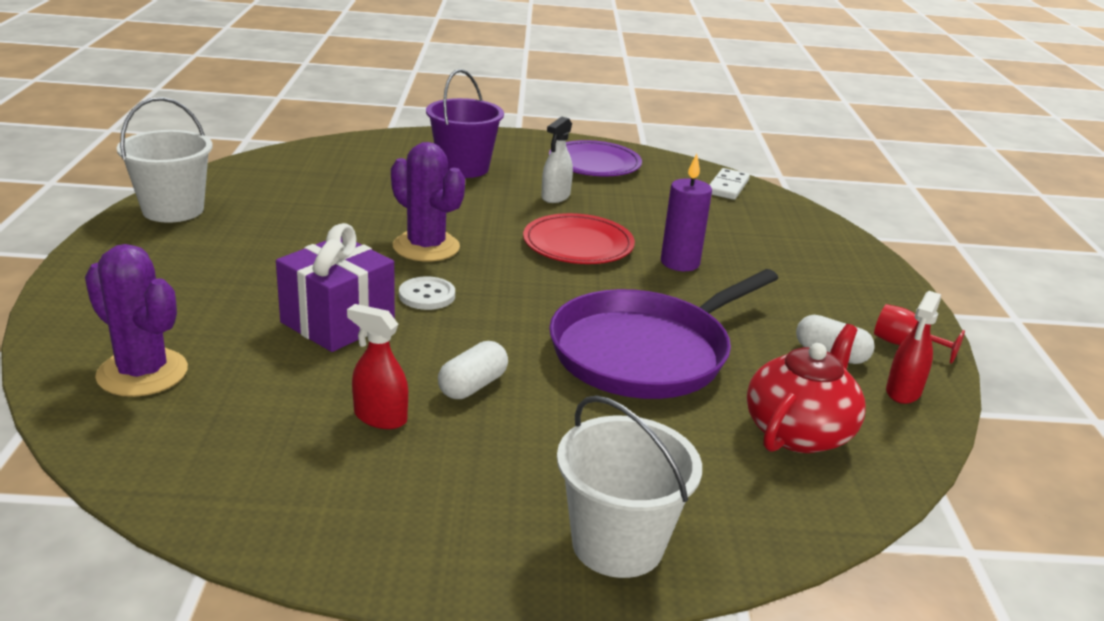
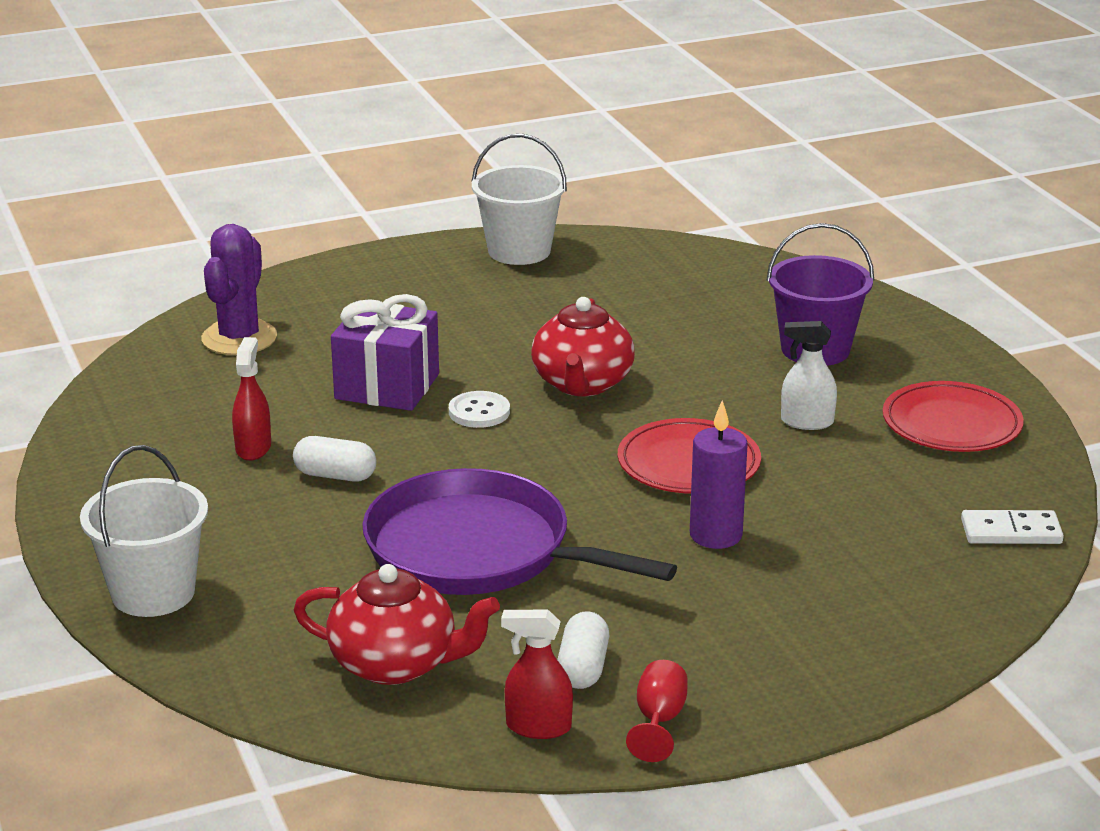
camera: 70 degrees right, 0 degrees up
purple cactus [391,142,465,262] -> red teapot [531,297,635,396]
purple plate [549,140,642,176] -> red plate [883,381,1024,452]

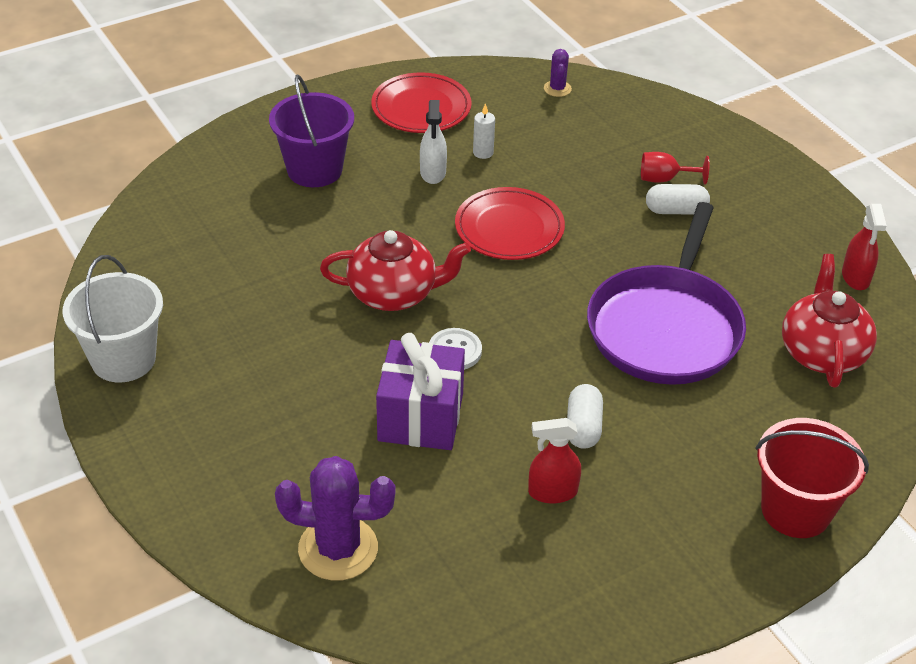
camera: 100 degrees left, 15 degrees up
white bucket [80,445,208,617] -> red bucket [755,418,869,538]
white capsule [557,611,609,689] -> white capsule moved to [646,184,710,215]
red goblet [626,660,687,762] -> red goblet moved to [641,152,709,184]
purple candle [690,400,748,549] -> none
white domino [961,510,1064,544] -> purple cactus [544,49,572,97]
none -> white candle [473,103,495,159]

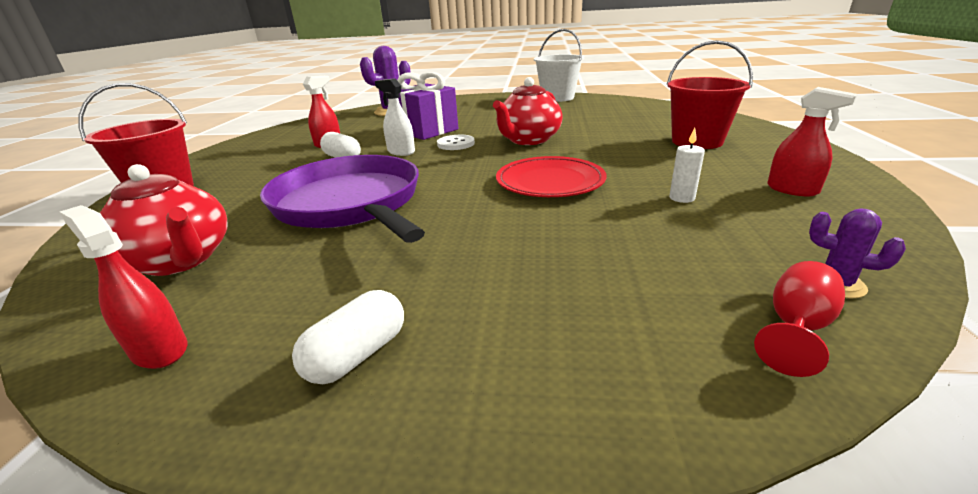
camera: 130 degrees right, 15 degrees down
purple bucket [269,74,354,187] -> red bucket [667,40,753,149]
red plate [371,72,472,133] -> red spray bottle [767,87,858,196]
white spray bottle [420,100,447,184] -> white spray bottle moved to [375,78,415,156]
red goblet [641,152,709,184] -> red goblet moved to [754,261,845,377]
white capsule [646,184,710,215] -> white capsule moved to [292,290,404,384]

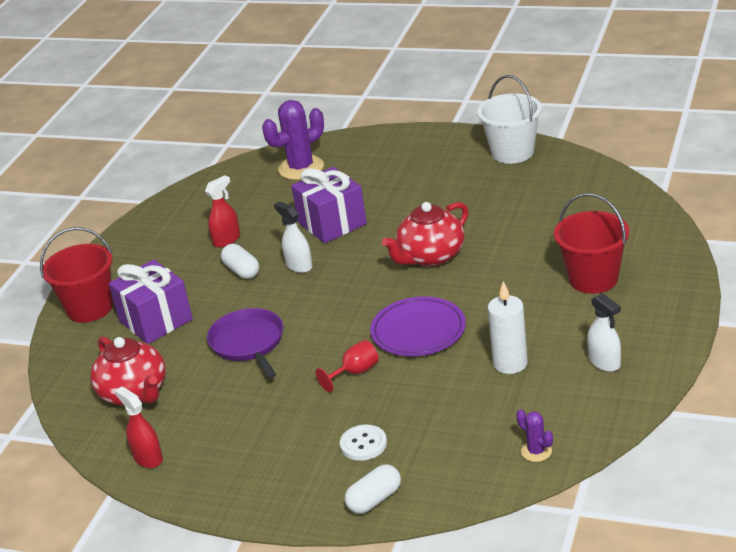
camera: 15 degrees right, 5 degrees up
purple pan [260,155,425,243] -> purple pan [207,308,283,378], size x0.62
white capsule [292,290,404,384] -> white capsule moved to [345,464,401,514]
white button [437,135,475,150] -> white button moved to [340,424,387,461]
red plate [496,156,607,197] -> purple plate [370,296,466,356]
white candle [669,128,705,203] -> white candle [488,281,528,374], size x1.75
red goblet [754,261,845,377] -> red goblet moved to [316,340,379,392]
red spray bottle [767,87,858,196] -> white spray bottle [587,293,621,372]
none -> purple gift [109,260,193,344]

